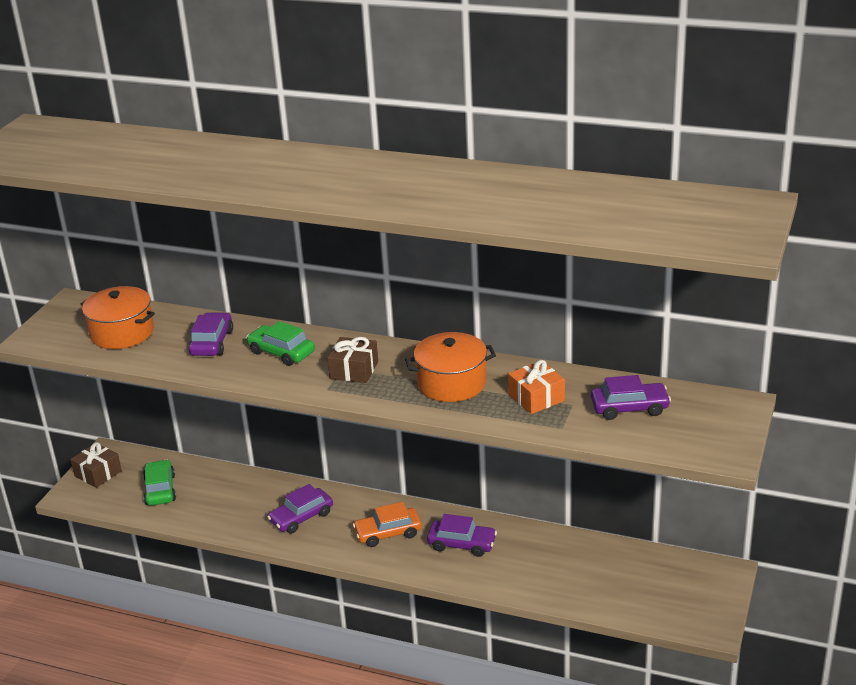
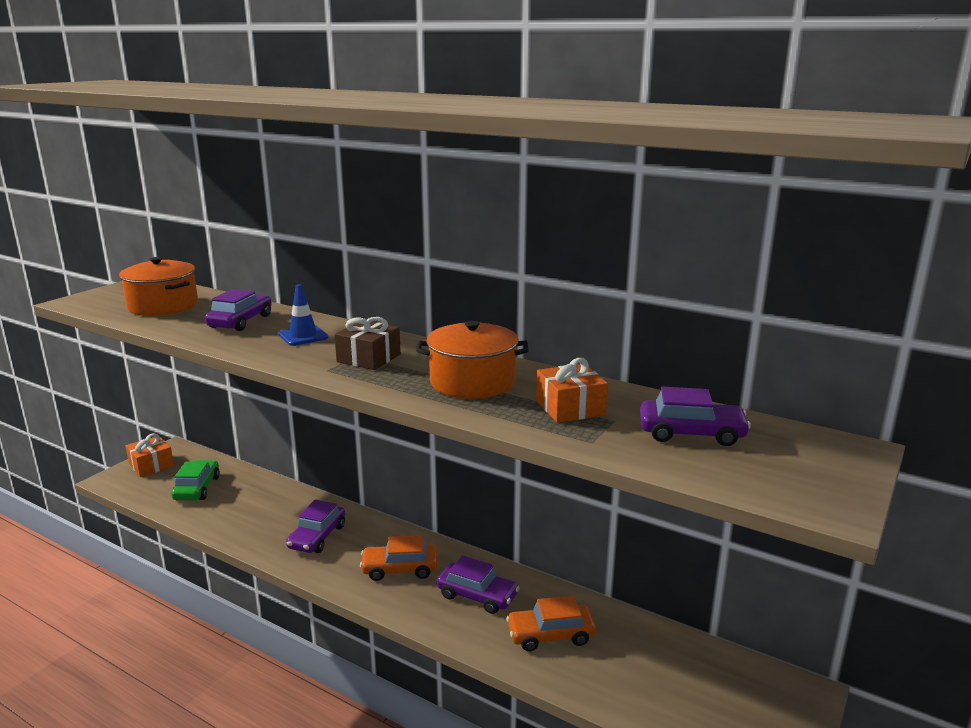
camera: 10 degrees right, 10 degrees down
brown gift [70,442,122,488] -> orange gift [126,433,174,477]
green car [246,321,315,366] -> blue traffic cone [279,284,328,346]
purple car [267,484,333,533] -> purple car turned 45 degrees counterclockwise [286,499,345,553]
none -> orange car [506,596,596,651]

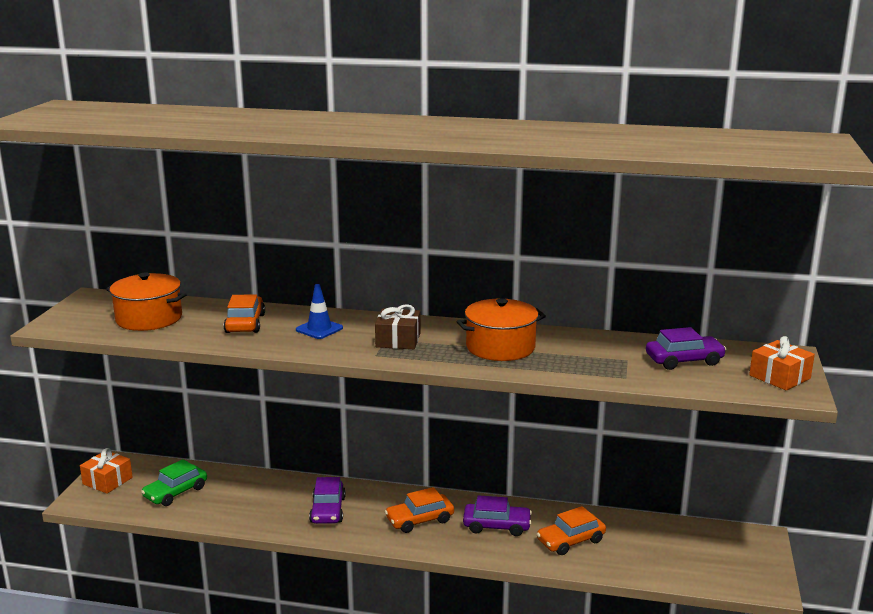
camera: 20 degrees left, 0 degrees up
green car [171,460,220,500] -> green car turned 120 degrees counterclockwise [141,459,207,506]
purple car [205,289,272,331] -> orange car [224,294,265,333]
orange gift [536,358,608,423] -> orange gift moved to [749,336,815,391]

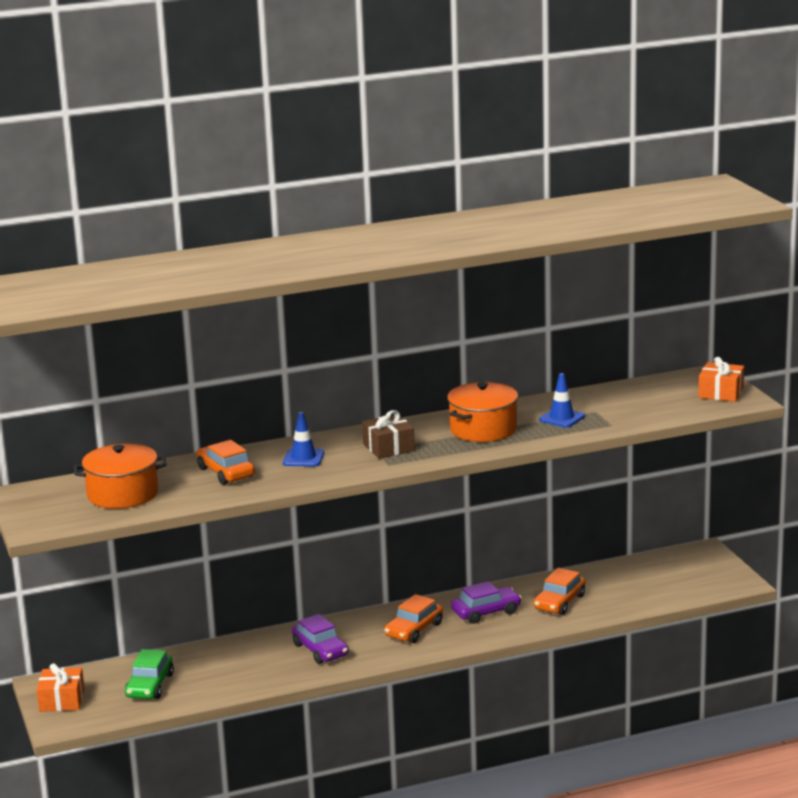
camera: 30 degrees left, 0 degrees up
purple car [646,327,726,370] -> none
none -> blue traffic cone [539,373,585,428]

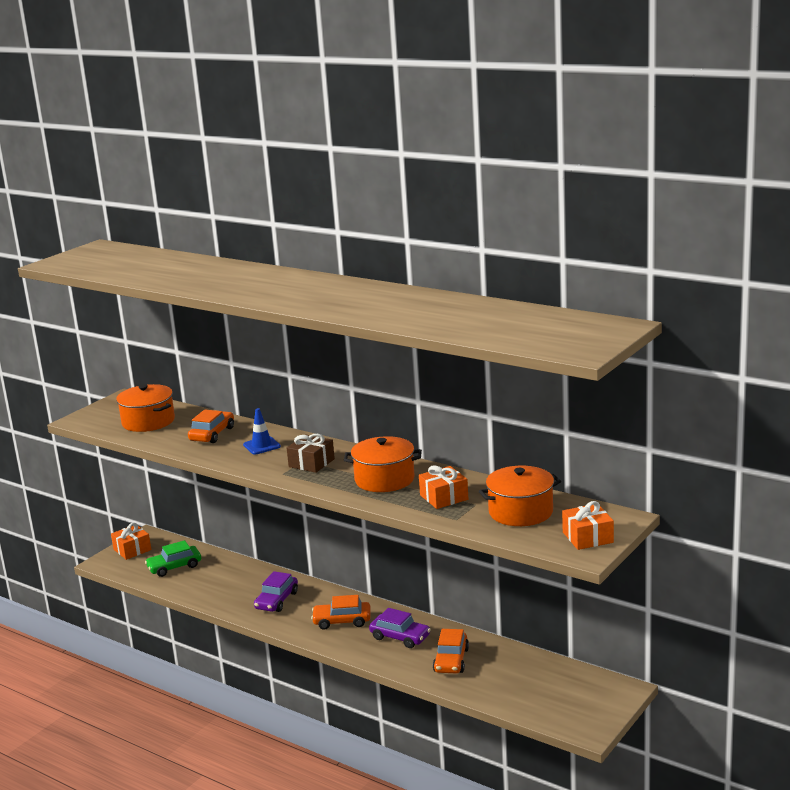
camera: 55 degrees right, 0 degrees up
orange car [533,568,586,615] -> orange car turned 75 degrees counterclockwise [433,629,469,673]
blue traffic cone [539,373,585,428] -> orange gift [419,465,468,509]
none -> orange pot [479,466,561,526]

